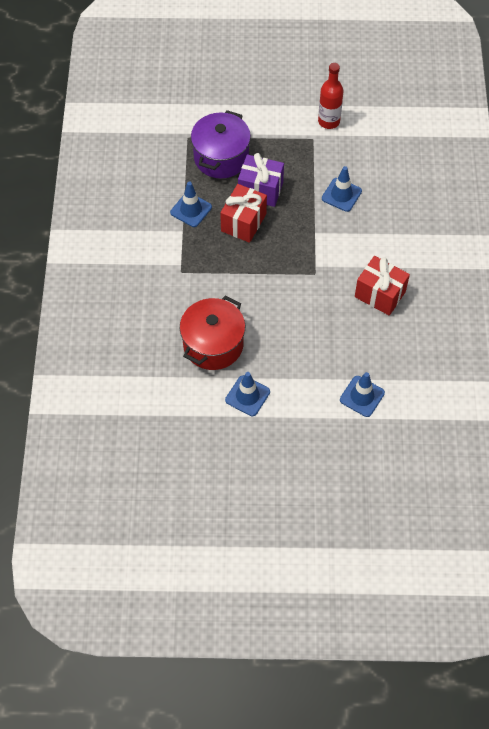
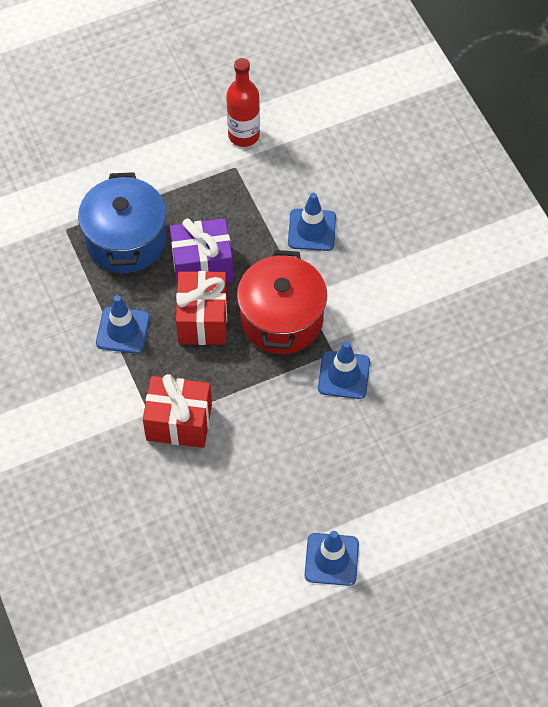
camera: 25 degrees left, 0 degrees up
red pot [180,295,245,370] -> red pot moved to [237,250,327,354]
purple pot [191,110,251,178] -> blue pot [78,172,166,273]
blue traffic cone [340,372,385,417] -> blue traffic cone moved to [318,341,370,399]
red gift [355,256,410,316] -> red gift moved to [143,374,212,448]

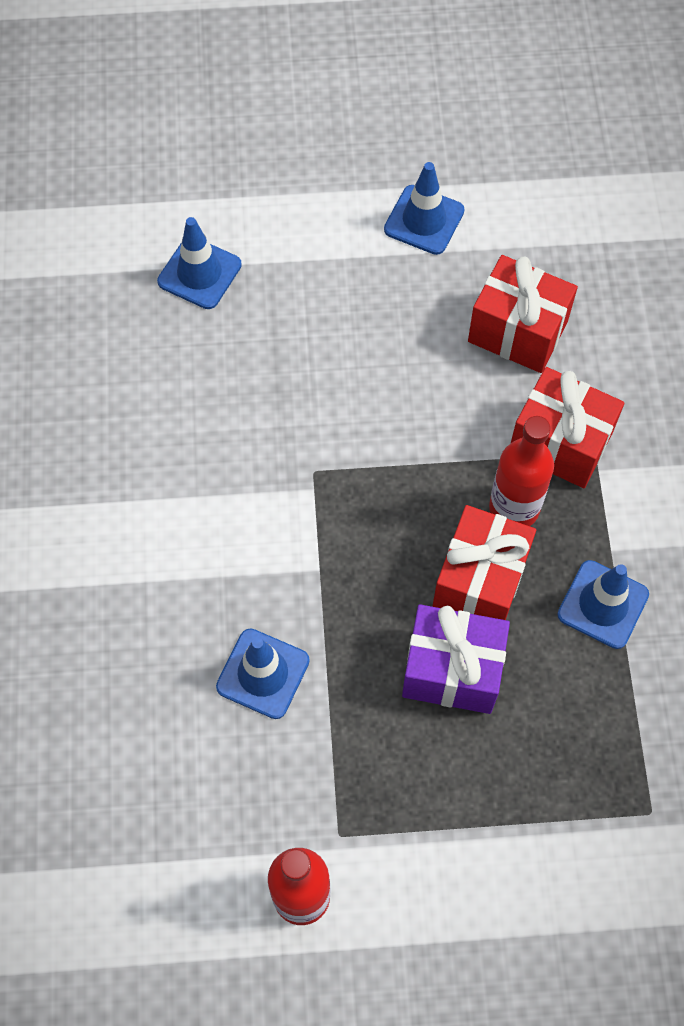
camera: 160 degrees left, 5 degrees up
blue pot [78,172,166,273] -> none
red pot [237,250,327,354] -> none
blue traffic cone [318,341,370,399] -> blue traffic cone moved to [157,217,242,309]
none -> red gift [468,255,578,373]
none -> red bottle [489,416,554,526]

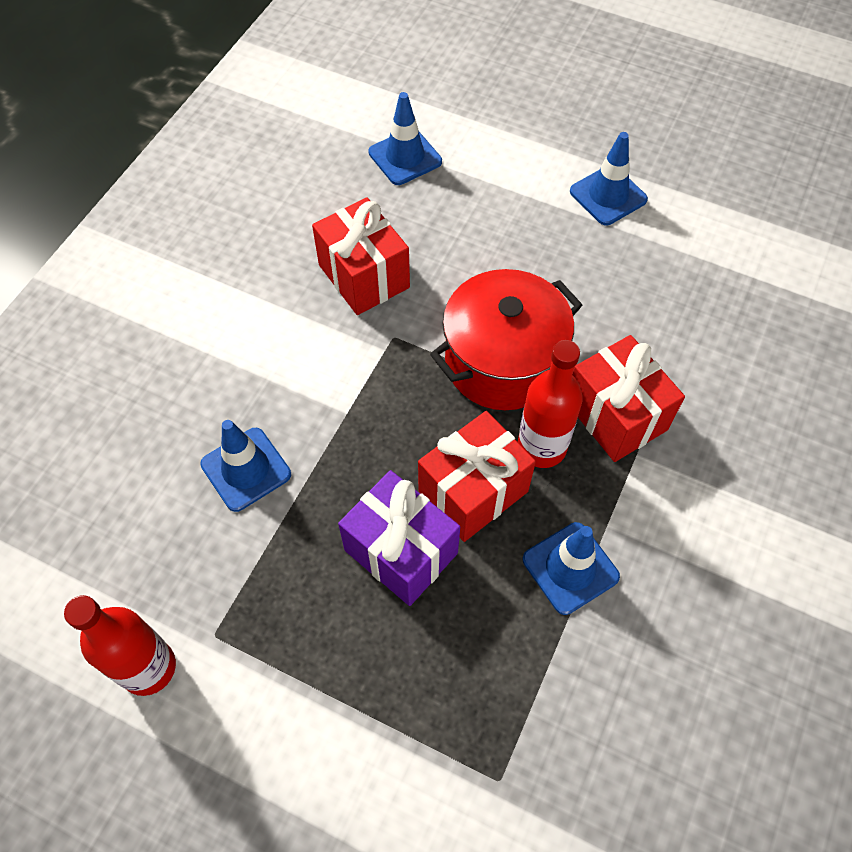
camera: 30 degrees right, 5 degrees down
red gift [468,255,578,373] -> red gift moved to [312,198,410,315]
none -> red pot [430,269,582,410]

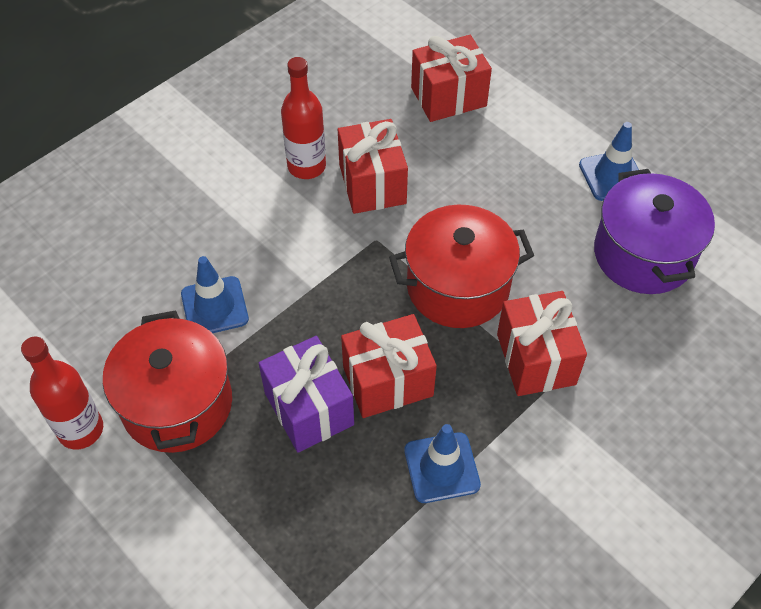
camera: 20 degrees right, 5 degrees down
blue traffic cone [368,92,442,185] -> red gift [411,35,492,122]
red bottle [518,340,583,468] -> red bottle moved to [281,57,326,179]
none -> red pot [103,310,232,453]
none -> purple pot [594,169,715,294]

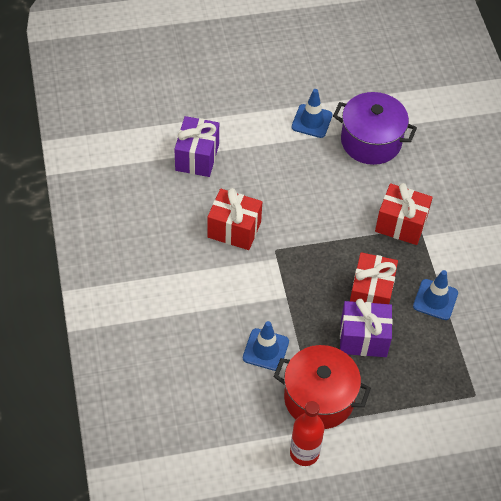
camera: 60 degrees left, 0 degrees up
red bottle [281,57,326,179] -> none
red pot [389,205,534,328] -> none
red gift [411,35,492,122] -> purple gift [174,116,219,177]

